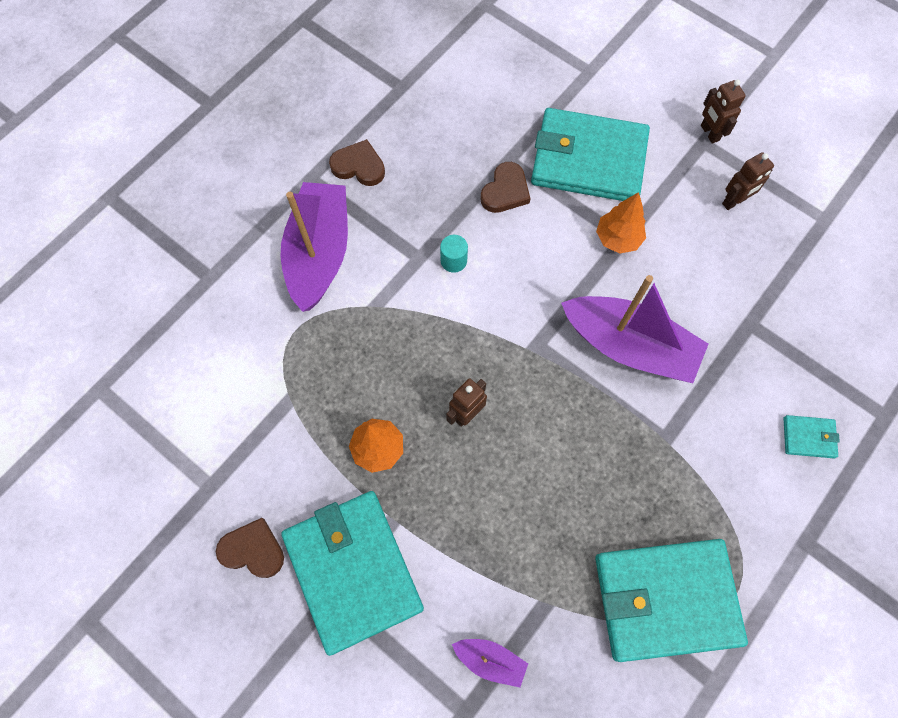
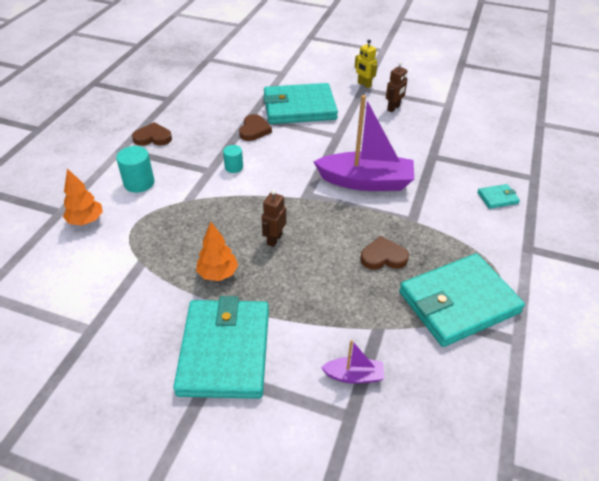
camera: 20 degrees left, 25 degrees down
brown heart [216,518,284,578] -> brown heart moved to [360,236,409,270]
purple boat [280,182,348,312] -> turquoise cylinder [116,146,154,193]
turquoise wallet [281,491,424,656] -> turquoise wallet turned 45 degrees clockwise [173,296,269,399]
orange tree [596,192,646,254] -> orange tree moved to [63,168,103,226]
brown robot [701,79,746,144] -> yellow robot [355,39,377,88]

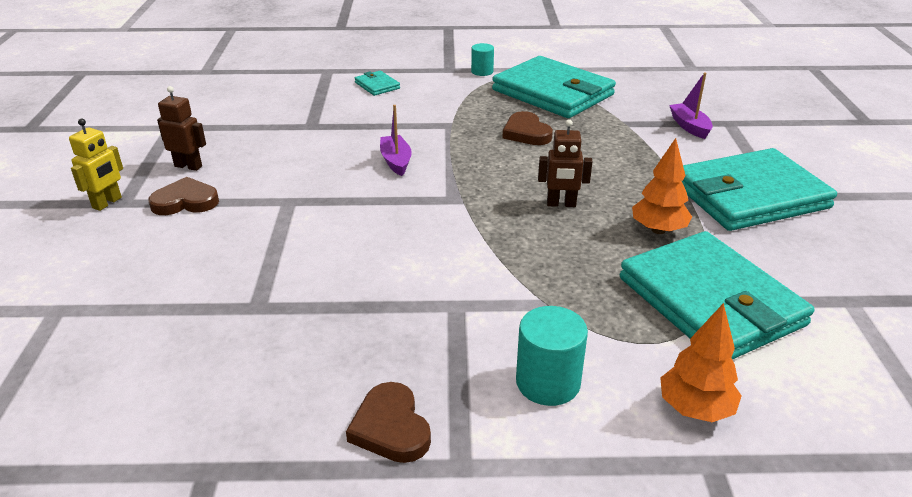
camera: 110 degrees left, 10 degrees down
turquoise cylinder [223,145,243,173] -> turquoise cylinder moved to [471,43,494,76]
brown heart [239,114,272,141] -> brown heart moved to [148,177,219,215]
turquoise wallet [264,83,338,124] -> turquoise wallet moved to [620,231,814,359]
purple boat [313,95,414,191] -> purple boat [380,105,412,176], size x0.46

